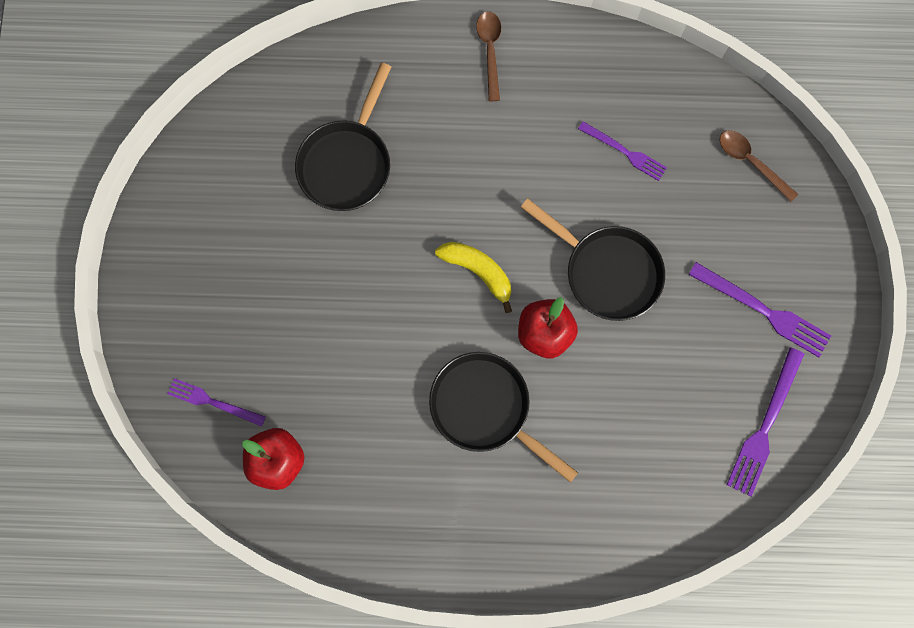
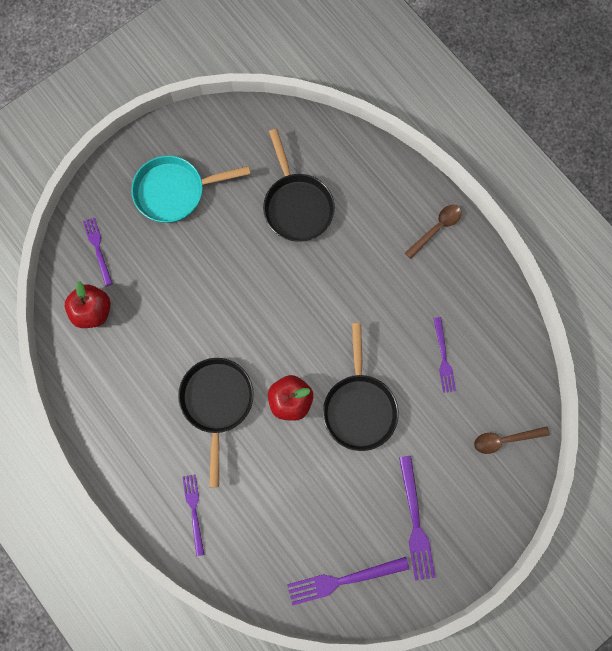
camera: 50 degrees right, 0 degrees up
black pan [295,62,391,211] -> black pan turned 90 degrees counterclockwise [263,129,335,242]
yellow banana [435,242,512,313] -> none
brown spoon [720,130,798,202] -> brown spoon turned 105 degrees counterclockwise [474,427,550,454]
none -> turquoise pan [131,156,251,223]
none -> purple fork [183,474,204,556]

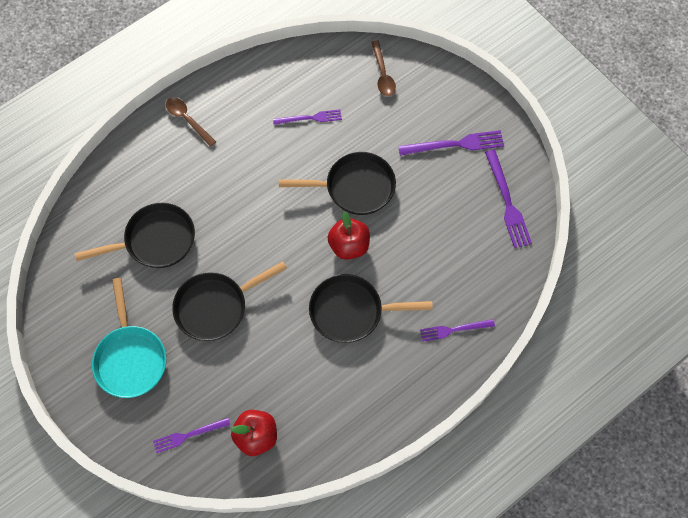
camera: 90 degrees left, 10 degrees down
none -> black pan [172,261,287,341]

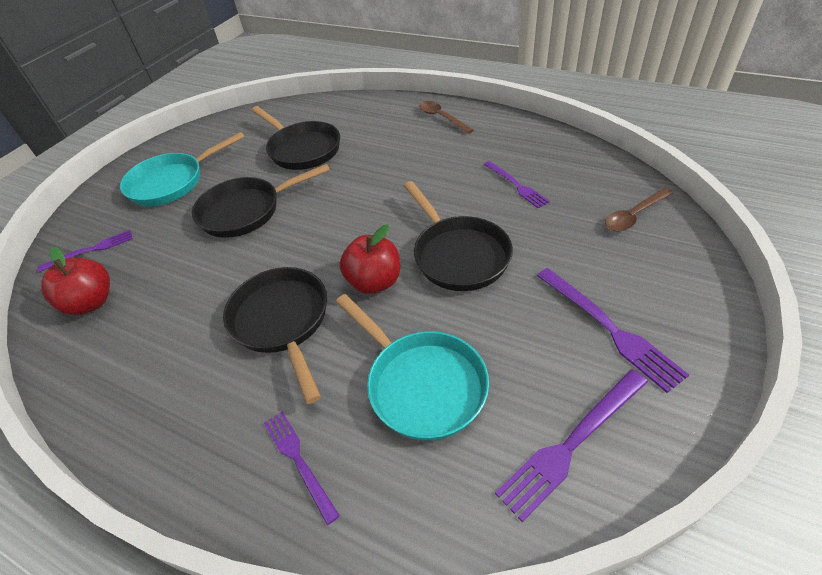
camera: 70 degrees right, 20 degrees down
purple fork [153,418,230,453] -> purple fork turned 105 degrees clockwise [37,230,133,272]
brown spoon [166,97,216,147] -> brown spoon turned 60 degrees counterclockwise [419,101,474,134]
black pan [172,261,287,341] -> black pan turned 60 degrees counterclockwise [192,164,330,238]
none -> turquoise pan [336,294,489,441]

